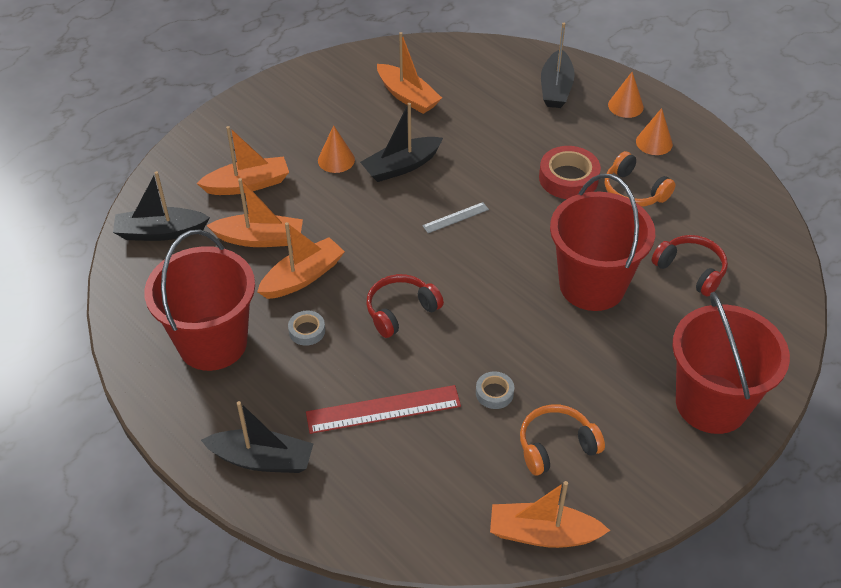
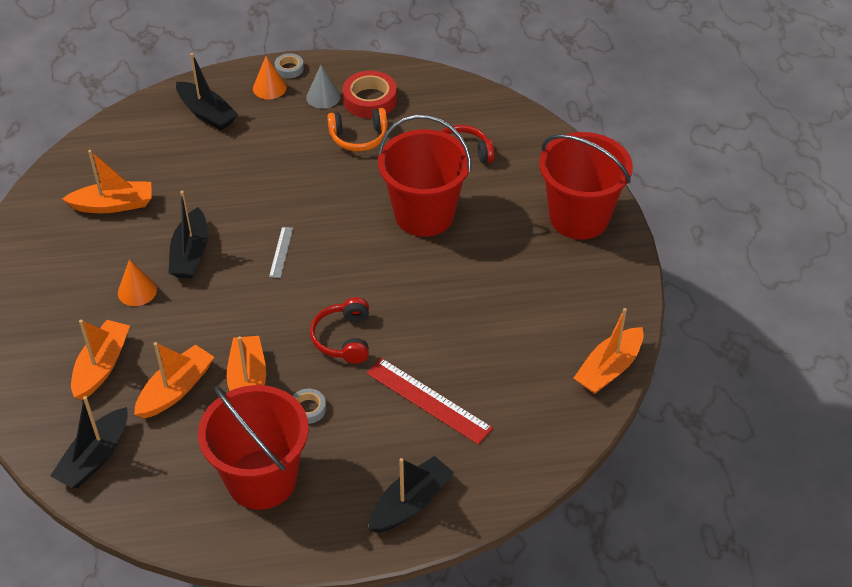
camera: 55 degrees left, 0 degrees up
red ruler [306,385,461,434] -> red ruler turned 75 degrees counterclockwise [367,358,493,445]
grey tape [476,371,514,409] -> grey tape moved to [275,53,304,78]
orange headphones [520,405,605,476] -> none
red tape [539,146,601,199] -> red tape moved to [343,71,397,118]
orange cone [636,108,673,155] -> grey cone [306,65,340,109]

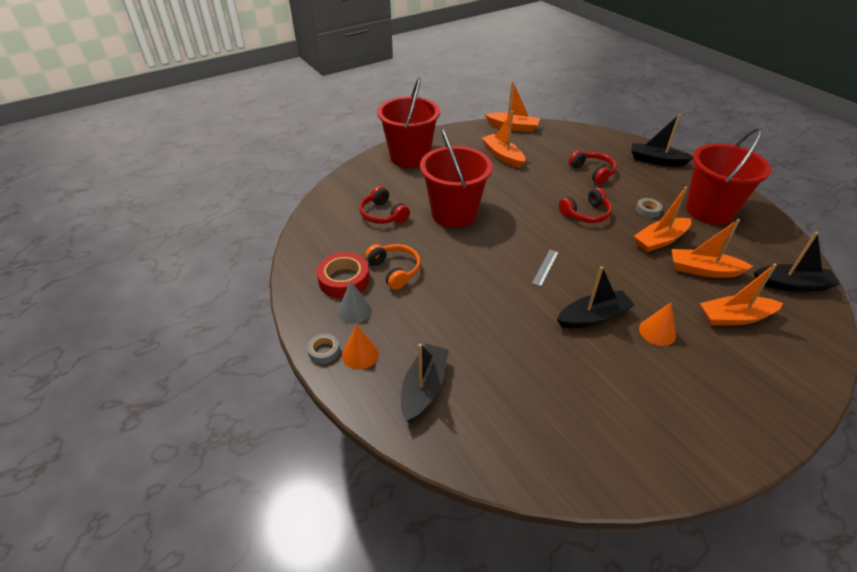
camera: 115 degrees left, 5 degrees down
orange boat [62,150,152,213] -> orange boat moved to [482,111,525,168]
grey ruler [269,227,293,278] -> grey ruler turned 45 degrees counterclockwise [532,250,559,287]
red ruler [367,358,493,445] -> red headphones [569,151,617,184]

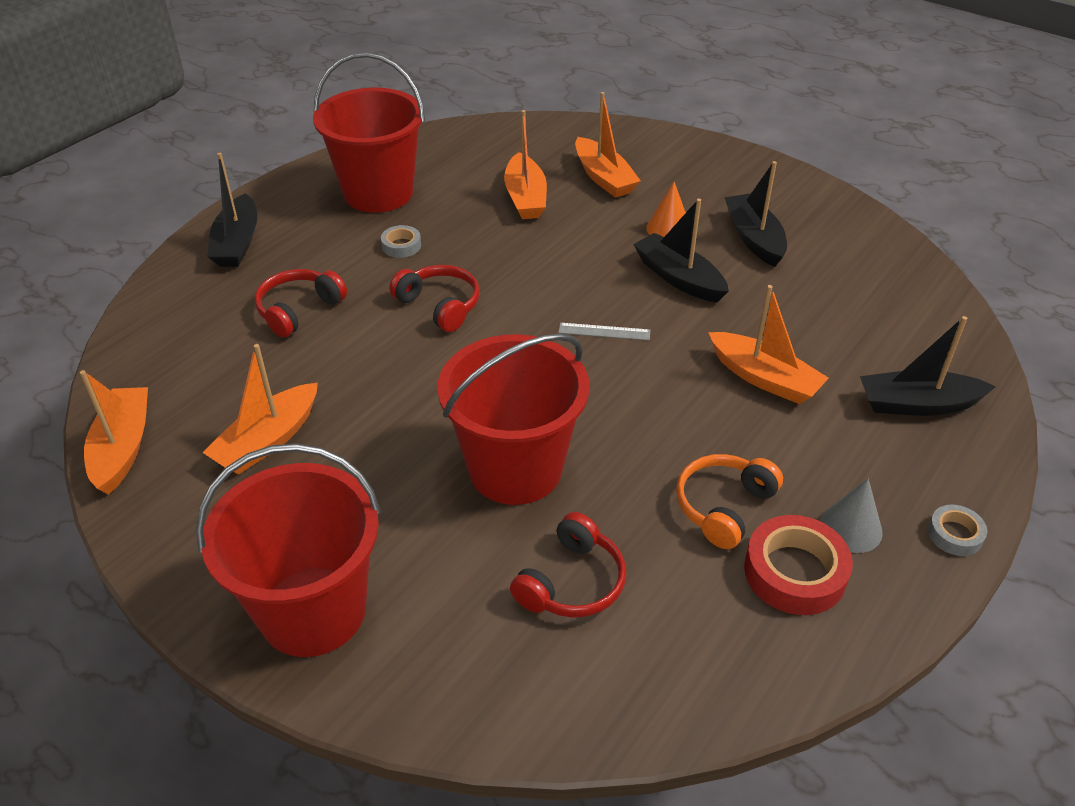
camera: 110 degrees left, 0 degrees up
orange cone [342,325,379,369] -> none
orange boat [634,186,691,252] -> orange boat moved to [708,285,829,404]
black boat [754,232,840,292] -> black boat moved to [724,161,787,267]

